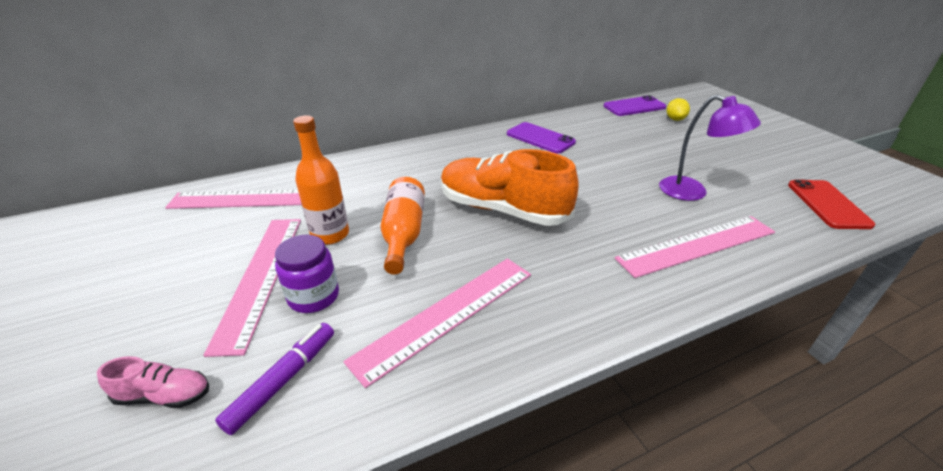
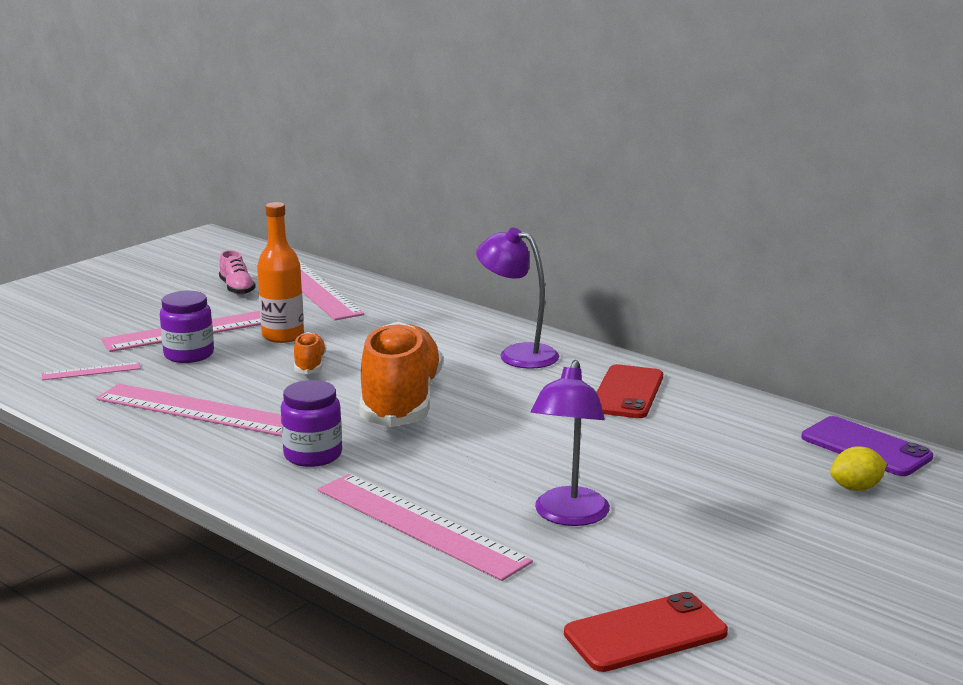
camera: 65 degrees right, 15 degrees down
pink shoe [97,356,209,408] -> pink shoe moved to [219,250,256,295]
purple marker [215,323,334,435] -> pink ruler [42,362,140,380]
orange bottle [381,177,425,275] -> orange shoe [294,332,326,374]
purple phone [507,122,576,154] -> red phone [597,364,663,418]
none -> purple jar [281,380,342,467]
none -> purple lamp [476,228,559,369]

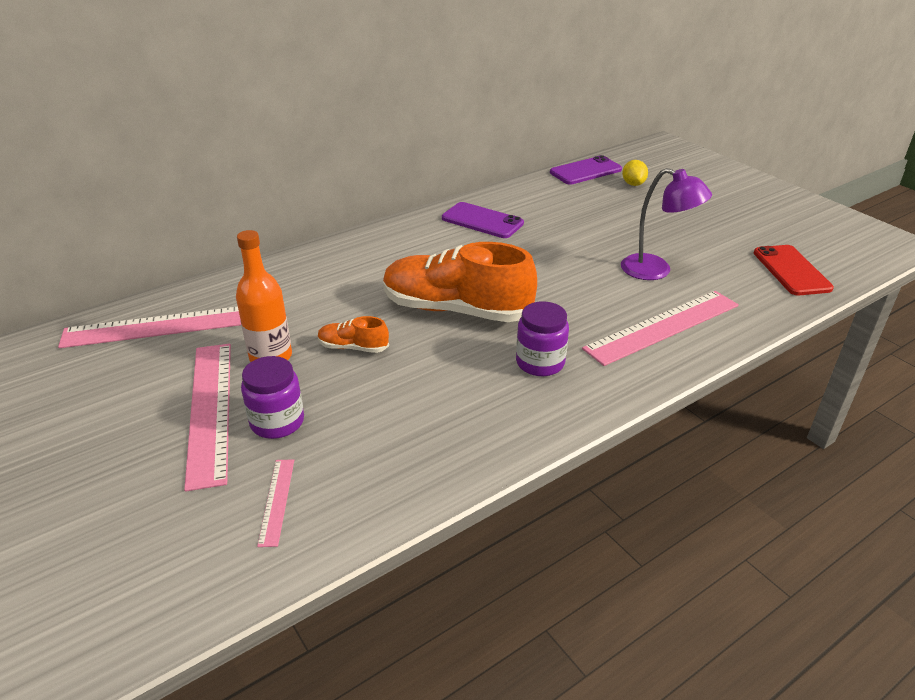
camera: 75 degrees left, 15 degrees up
pink ruler [96,384,282,436] -> none
pink shoe [219,250,256,295] -> none
purple lamp [476,228,559,369] -> none
red phone [597,364,663,418] -> purple phone [442,202,524,238]

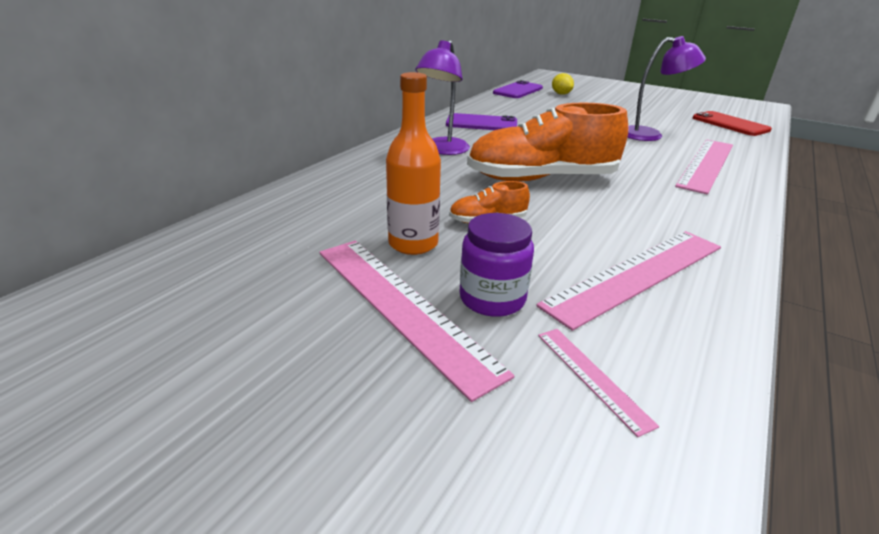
camera: 25 degrees left, 5 degrees down
pink ruler [58,307,241,348] -> pink ruler moved to [536,231,721,331]
purple jar [516,301,569,376] -> none
none -> purple lamp [415,40,470,155]

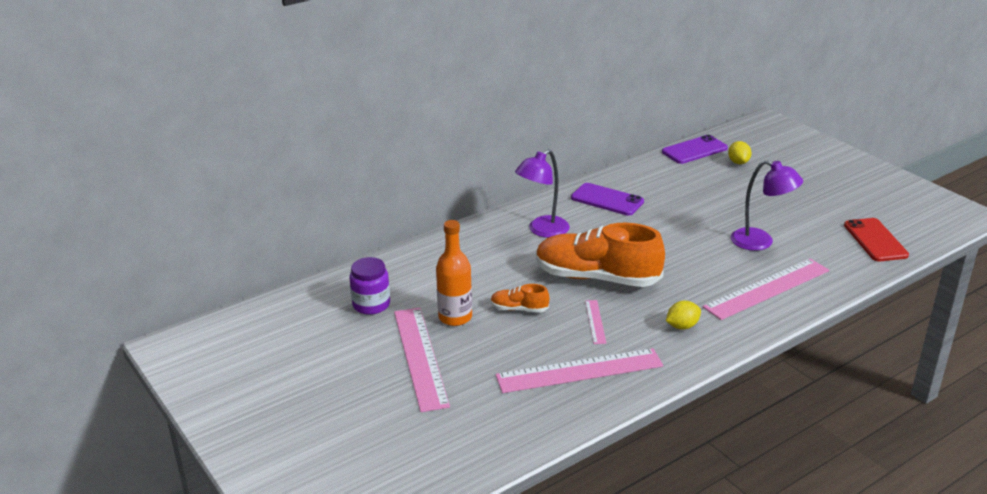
camera: 25 degrees right, 0 degrees up
purple jar [460,213,534,317] -> purple jar moved to [350,257,390,315]
pink ruler [538,329,659,437] -> pink ruler moved to [585,300,606,344]
none -> yellow lemon [666,301,701,330]

